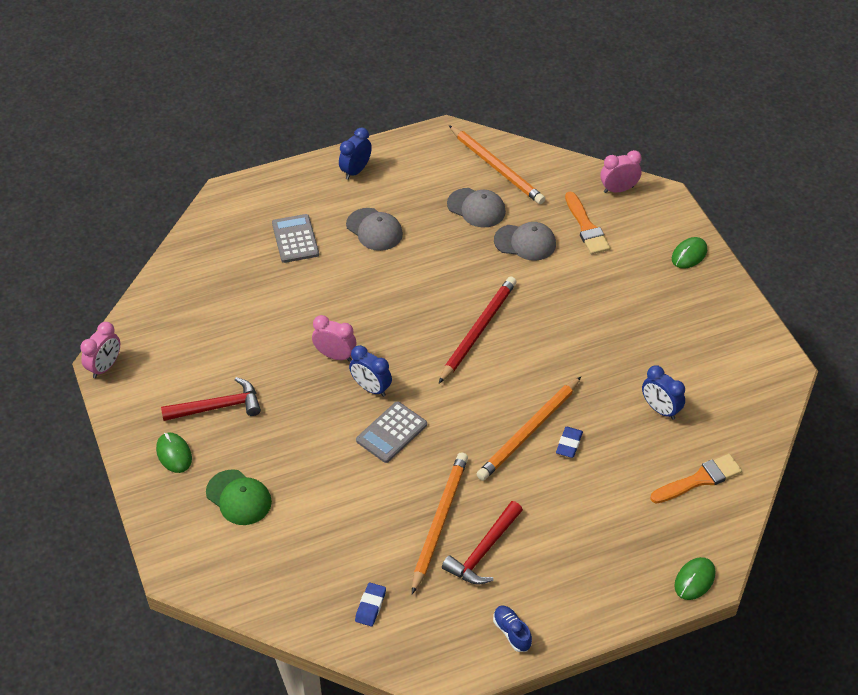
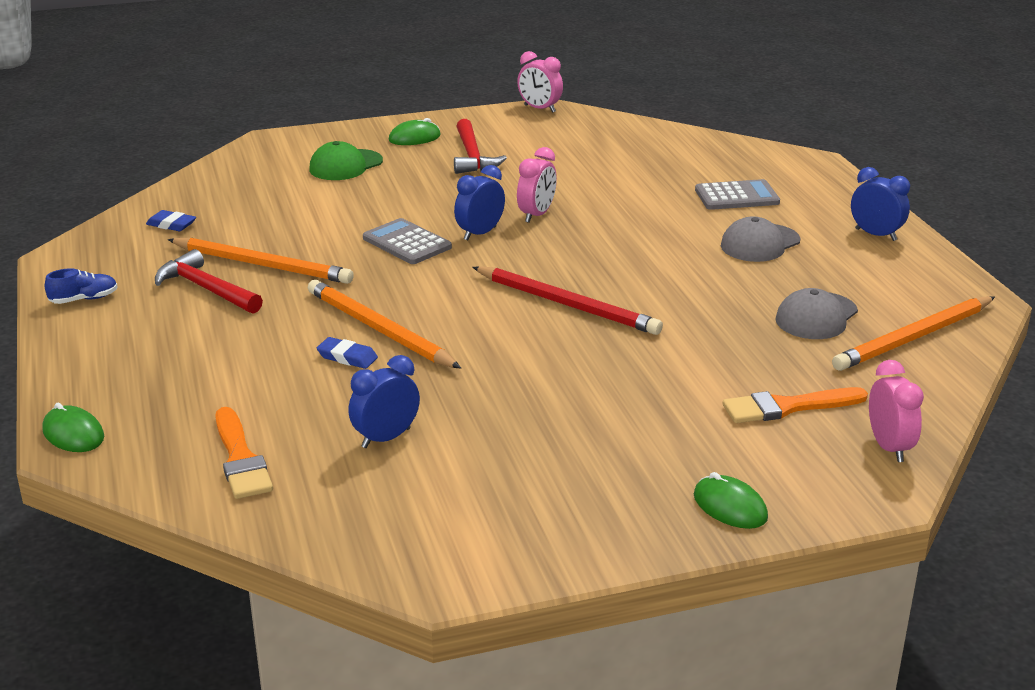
camera: 95 degrees right, 20 degrees down
grey cap [494,222,556,261] -> none

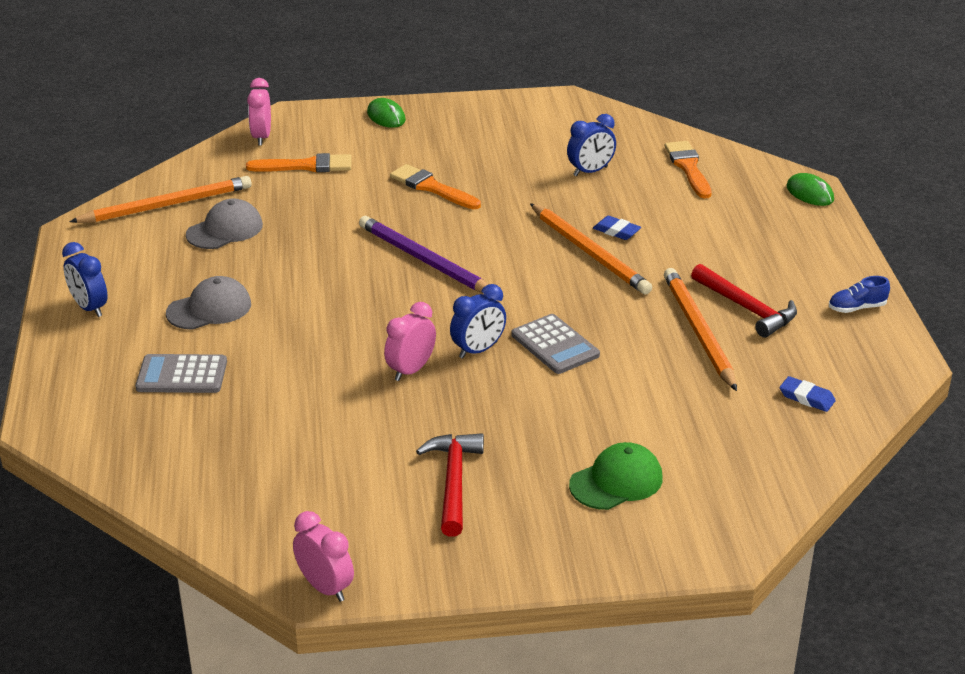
camera: 170 degrees left, 5 degrees up
orange pencil [168,237,354,284] -> orange pencil turned 45 degrees clockwise [664,268,737,391]
green mouse [389,118,441,145] -> none
red pencil [472,266,663,335] -> purple pencil [359,216,488,292]
none -> orange brush [390,164,481,210]

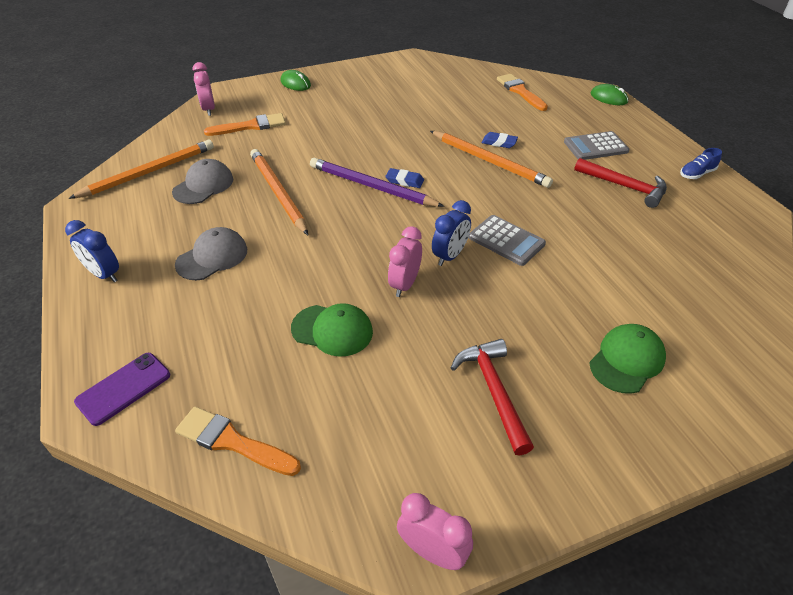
camera: 15 degrees left, 10 degrees up
grey calculator [135,354,227,393] -> grey calculator moved to [564,131,630,160]
orange brush [390,164,481,210] -> orange brush moved to [175,407,301,476]
blue clock [567,114,616,176] -> none
orange pencil [664,268,737,391] -> orange pencil moved to [250,149,308,235]
blue eraser [780,376,836,412] -> blue eraser moved to [385,168,424,188]
none -> purple phone [74,353,170,426]
none -> green cap [291,303,373,357]

